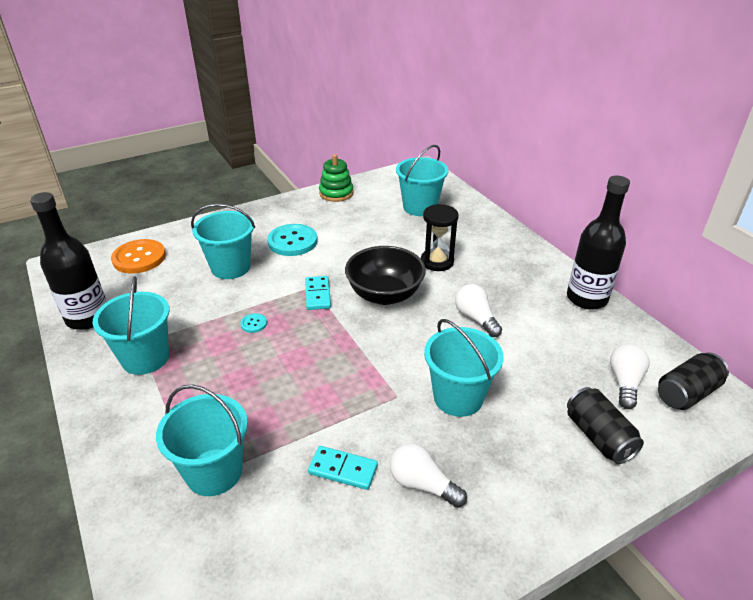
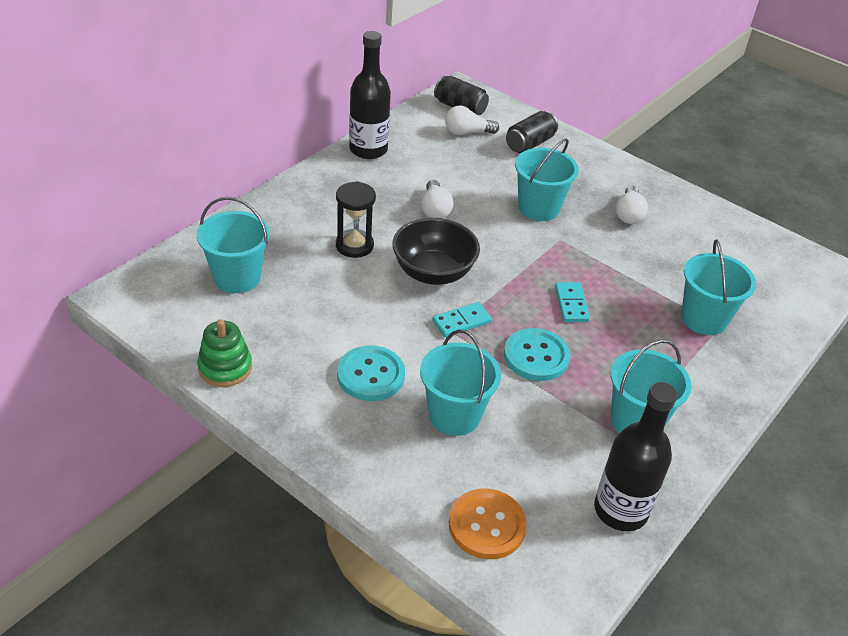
camera: 115 degrees left, 5 degrees up
turquoise button [240,313,267,333] -> turquoise button [504,328,570,381], size x2.24
turquoise domino [308,446,378,490] -> turquoise domino moved to [555,282,590,322]
white light bulb [455,284,502,337] -> white light bulb turned 45 degrees counterclockwise [421,180,454,218]

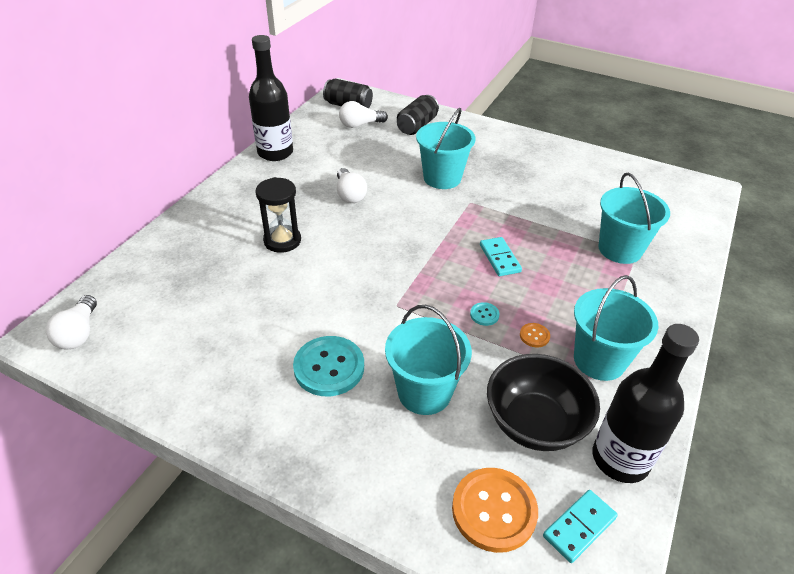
camera: 10 degrees left, 0 degrees up
turquoise bucket [197,197,270,293] -> none
green stacking toy [197,319,252,387] -> none
black bowl [392,218,480,285] -> black bowl moved to [487,354,600,451]
turquoise domino [432,302,492,337] -> turquoise domino moved to [543,490,618,563]
turquoise button [504,328,570,381] -> turquoise button [470,302,499,326], size x0.45
white light bulb [616,186,648,224] -> white light bulb moved to [46,295,97,350]
none -> orange button [520,323,550,347]

